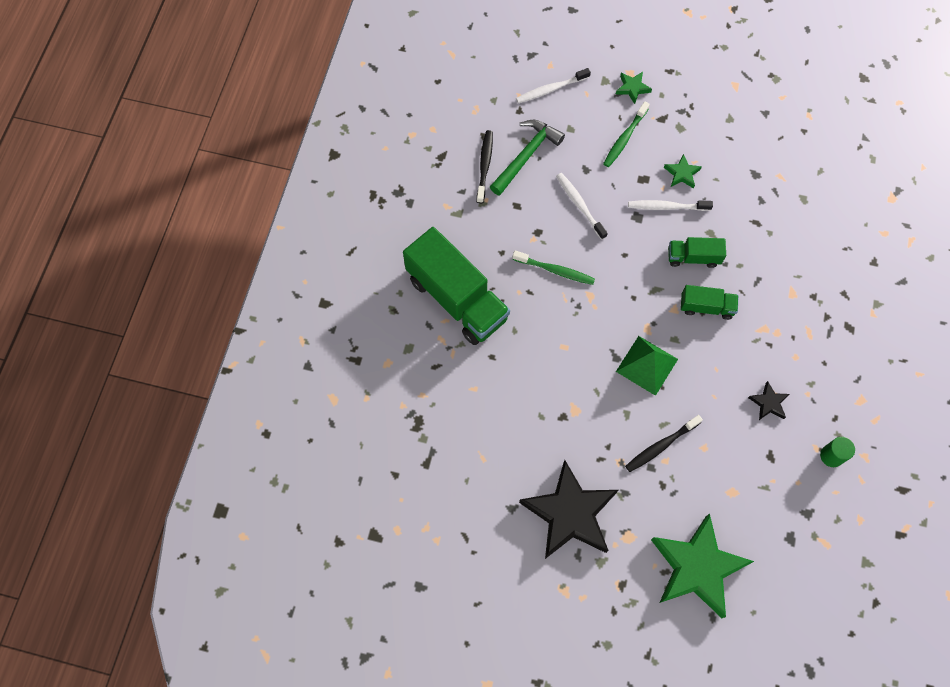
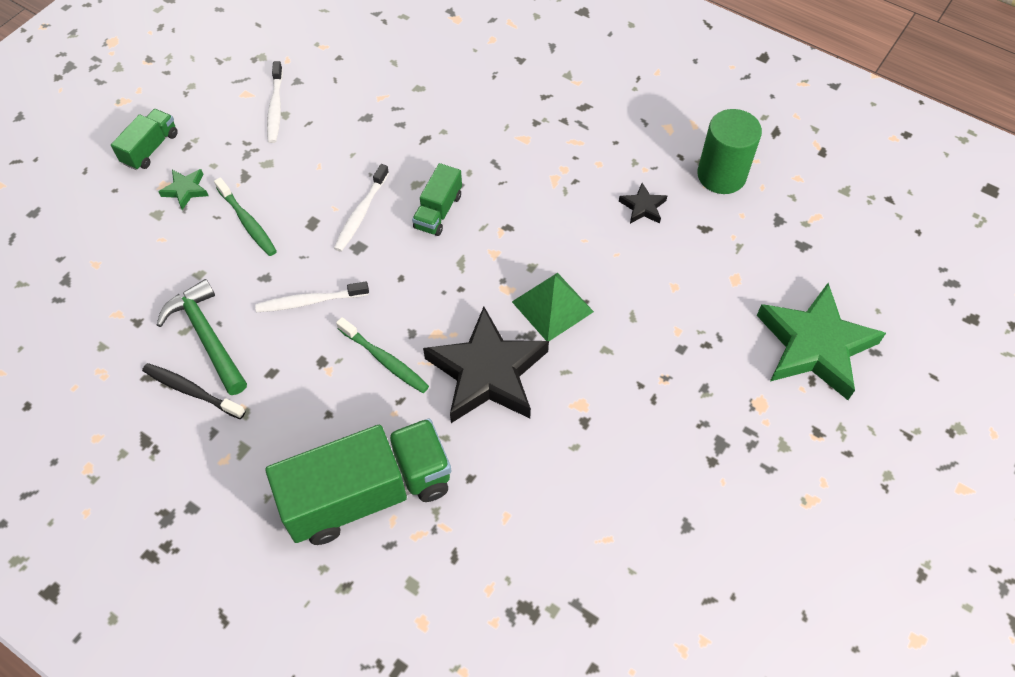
camera: 70 degrees left, 10 degrees down
green toothbrush [512,250,595,285] -> green toothbrush turned 90 degrees clockwise [336,317,429,393]
white toothbrush [516,68,591,103] -> white toothbrush moved to [267,61,283,143]
black star [519,460,618,559] -> black star moved to [423,307,549,423]
black toothbrush [625,415,703,472] -> none
green star [664,154,702,188] -> none
green truck [681,285,738,320] -> green truck moved to [111,109,178,170]
green cylinder [820,437,855,467] -> green cylinder [697,109,762,194], size x1.84

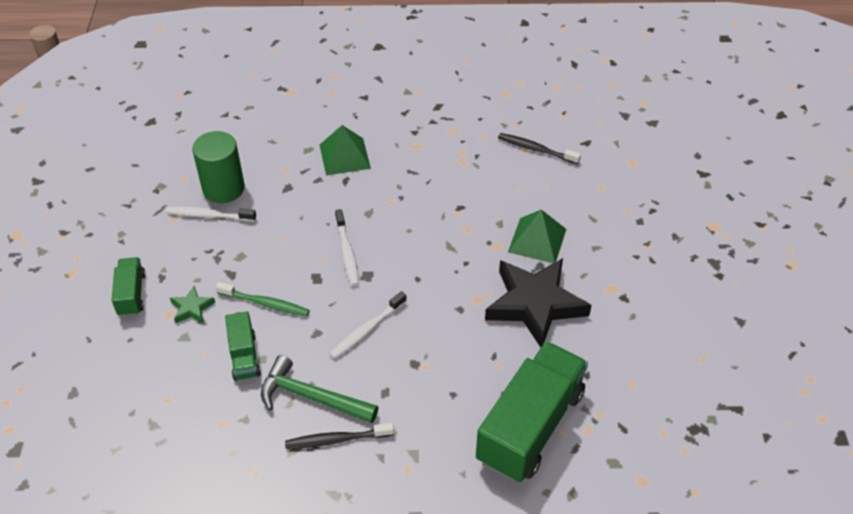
camera: 35 degrees left, 10 degrees down
white toothbrush [267,61,283,143] -> white toothbrush turned 135 degrees clockwise [166,206,256,221]
green toothbrush [336,317,429,393] -> none
green truck [412,163,462,236] -> green truck moved to [225,311,261,381]
black star [619,183,667,224] -> black toothbrush [498,133,581,165]
green cylinder [697,109,762,194] -> green cylinder moved to [192,131,245,203]
green star [757,283,886,400] -> none
none -> green pyramid [320,125,371,175]

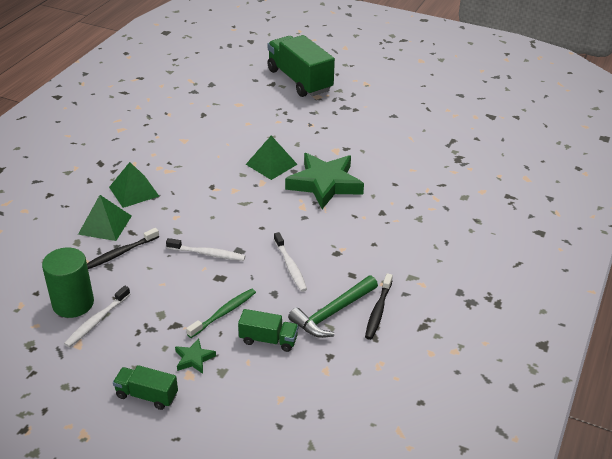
camera: 65 degrees left, 10 degrees down
green truck [476,342,588,482] -> green truck moved to [267,35,335,97]
black star [485,258,592,348] -> green star [285,153,364,209]
black toothbrush [498,133,581,165] -> black toothbrush moved to [87,228,159,269]
none -> green pyramid [109,162,159,208]

